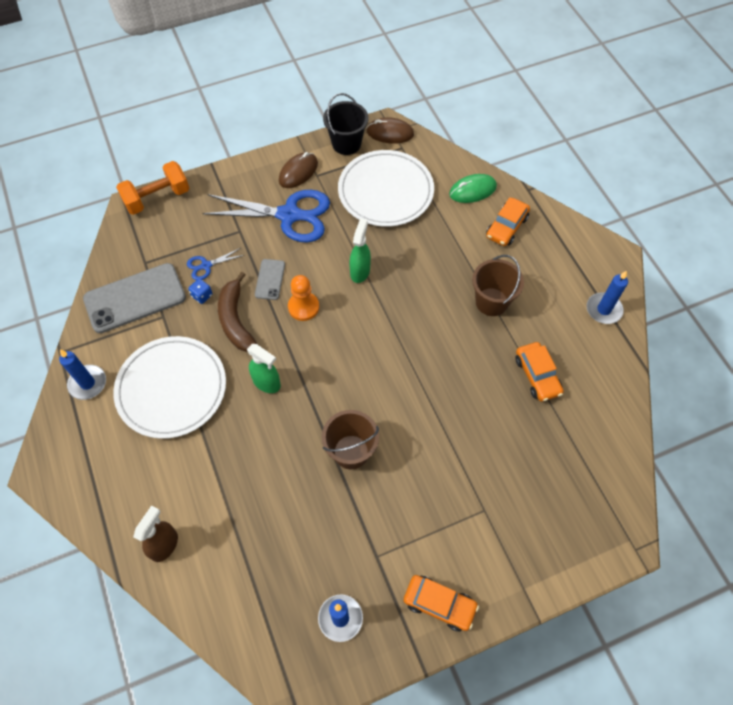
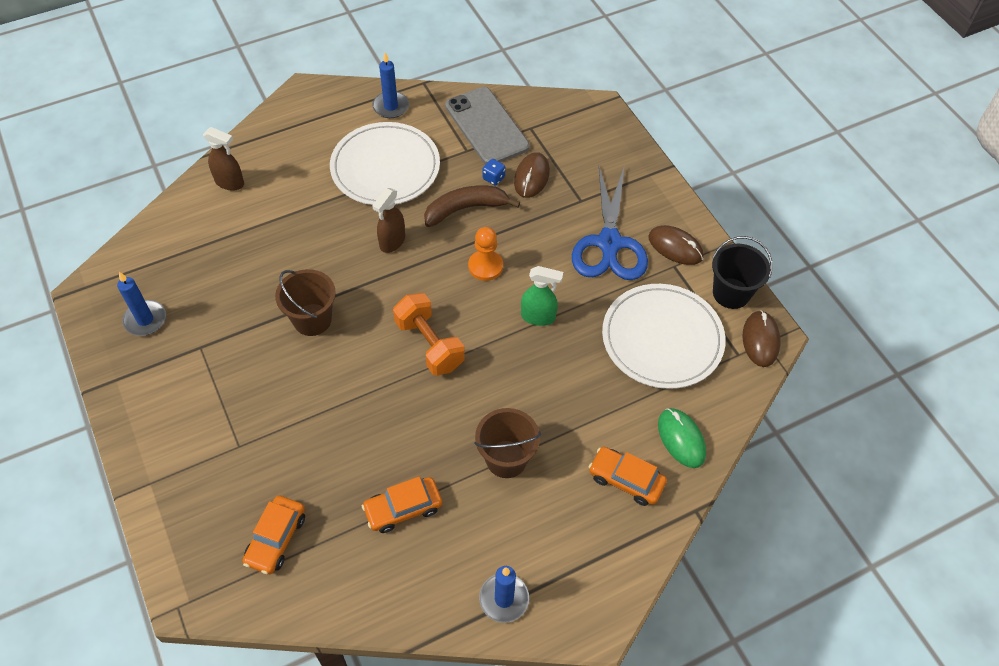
camera: 85 degrees right, 5 degrees down
orange dumbbell [116,161,189,215] -> orange dumbbell moved to [393,293,465,376]
blue scissors [187,248,244,280] -> brown mouse [514,152,550,198]
green spray bottle [247,344,281,393] -> brown spray bottle [372,188,405,253]
grey phone [255,259,285,300] -> none
orange car [403,575,479,632] -> orange car moved to [243,495,305,574]

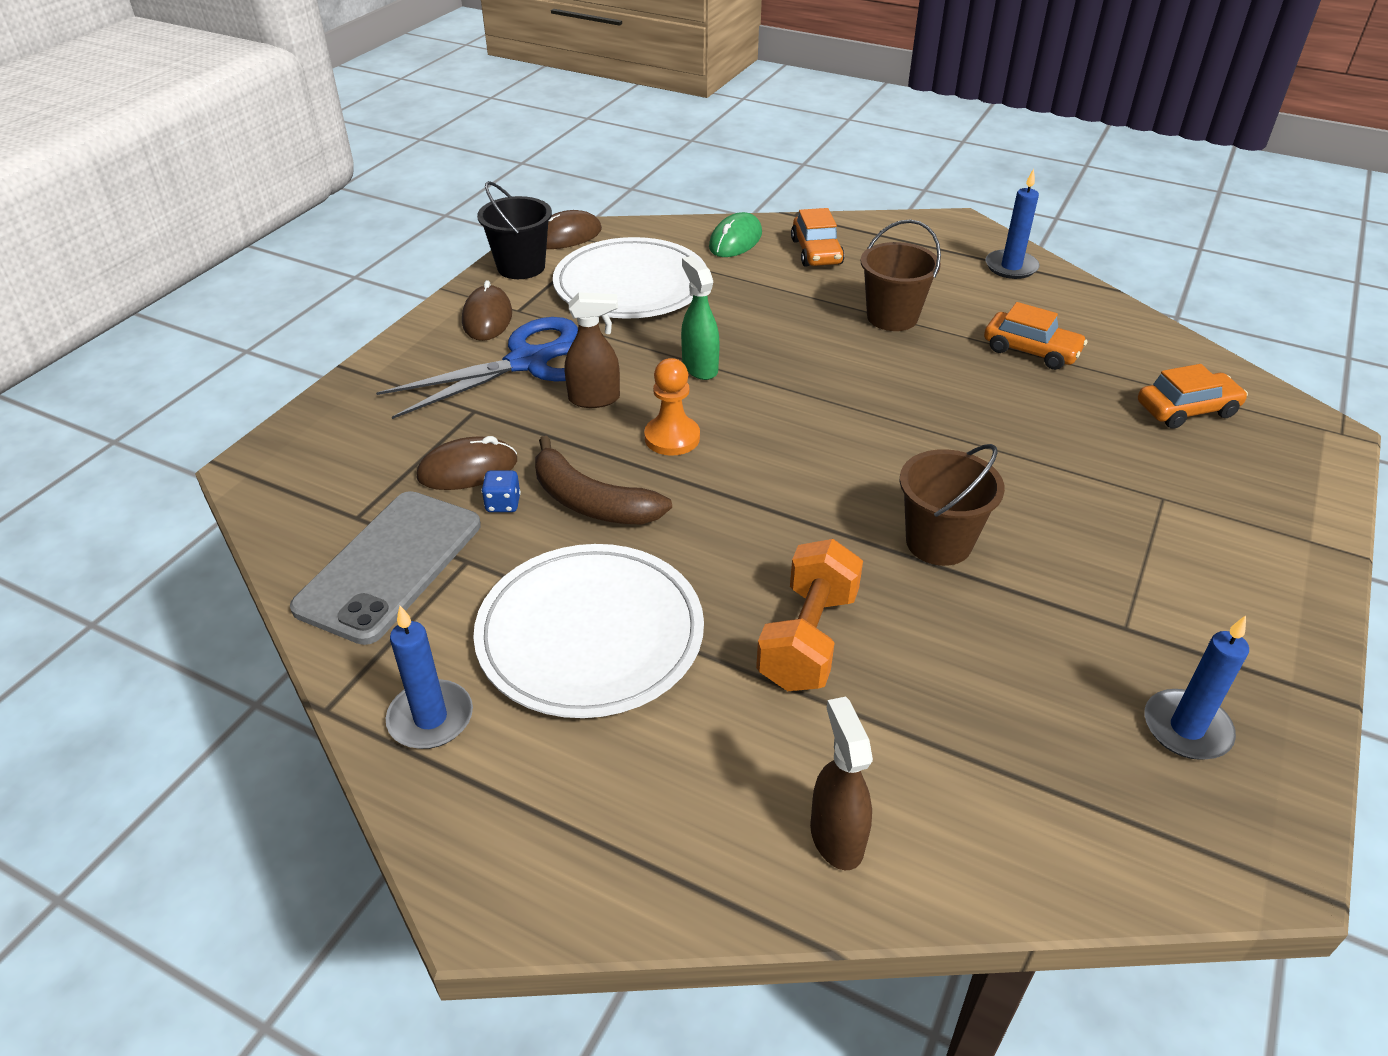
camera: 125 degrees left, 15 degrees down
brown spray bottle [372,188,405,253] -> brown spray bottle moved to [565,292,620,408]
orange dumbbell [393,293,465,376] -> orange dumbbell moved to [756,539,863,691]

